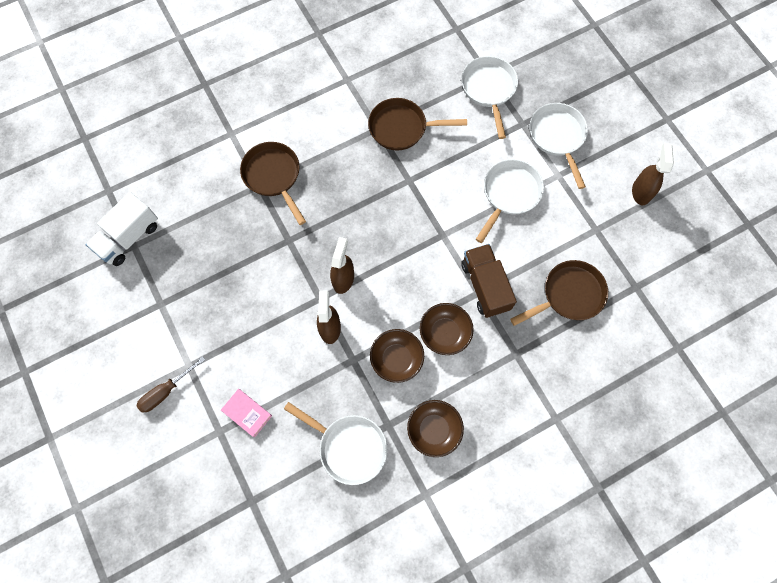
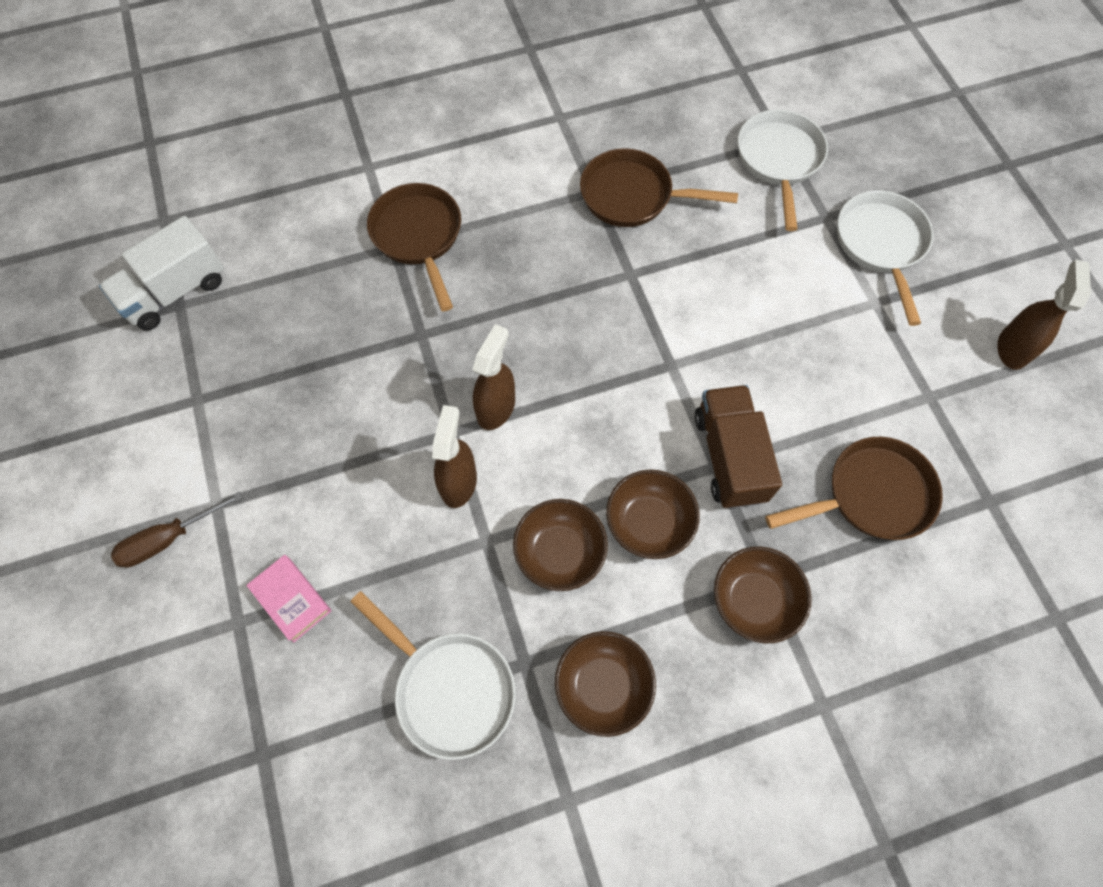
camera: 10 degrees right, 5 degrees down
white pan [476,159,544,243] -> none
none -> brown bowl [714,547,812,644]

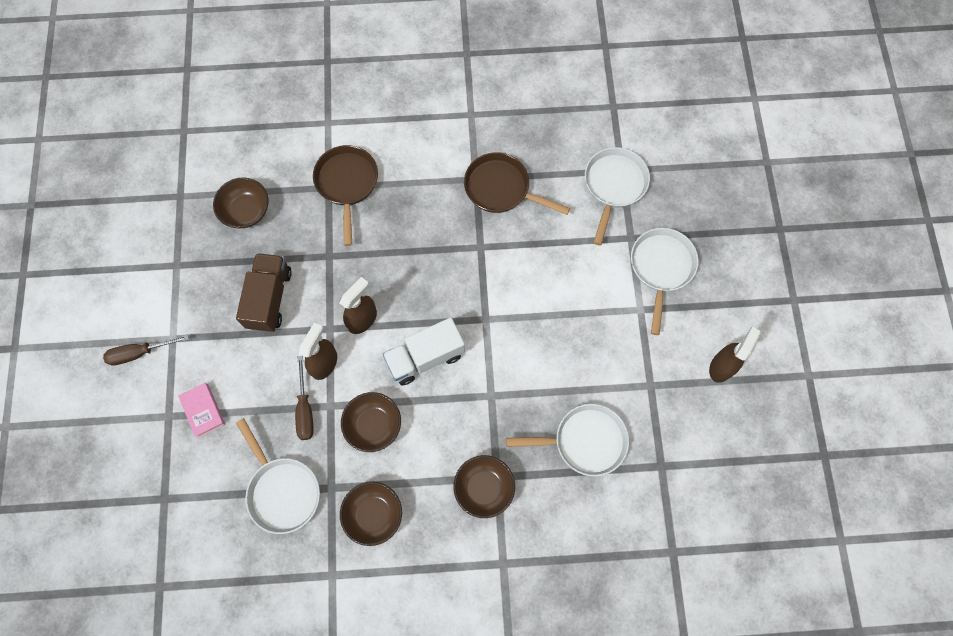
camera: 15 degrees right, 5 degrees up
white truck [99,216,224,331] -> white truck moved to [383,317,465,385]
brown bowl [606,470,700,559] -> brown bowl moved to [213,178,269,228]
brown truck [695,385,782,508] -> brown truck moved to [236,253,292,332]
brown pan [765,437,943,540] -> white pan [506,404,629,476]
none -> brown screwdriver [295,356,314,440]

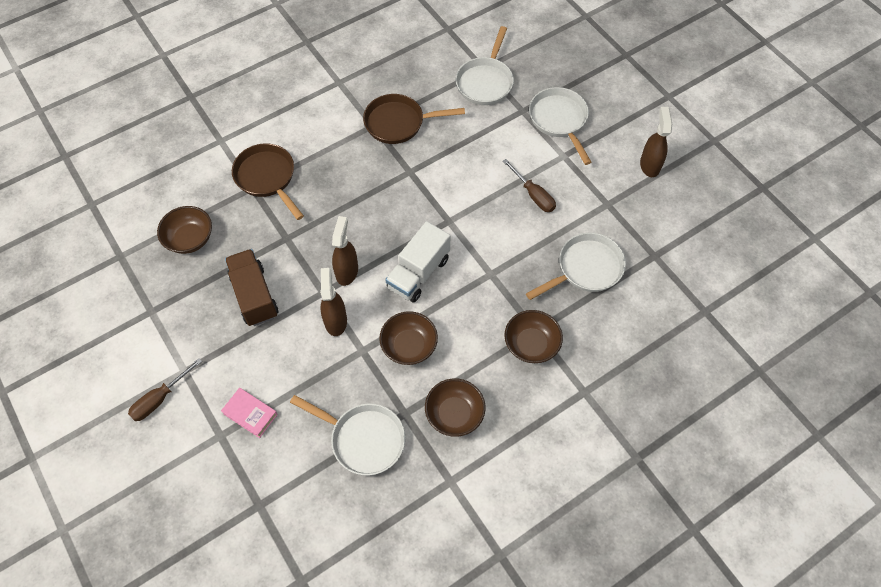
camera: 30 degrees left, 10 degrees down
brown screwdriver [295,356,314,440] -> brown screwdriver moved to [503,159,556,212]
white pan [585,147,650,246] -> white pan turned 150 degrees counterclockwise [456,26,514,105]

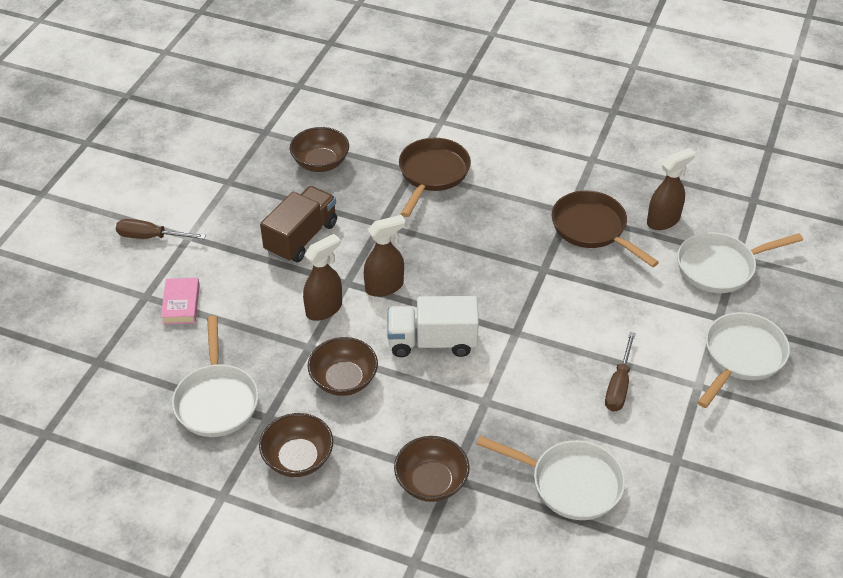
camera: 55 degrees right, 15 degrees down
brown spray bottle [640,107,672,177] -> brown spray bottle moved to [647,148,695,230]

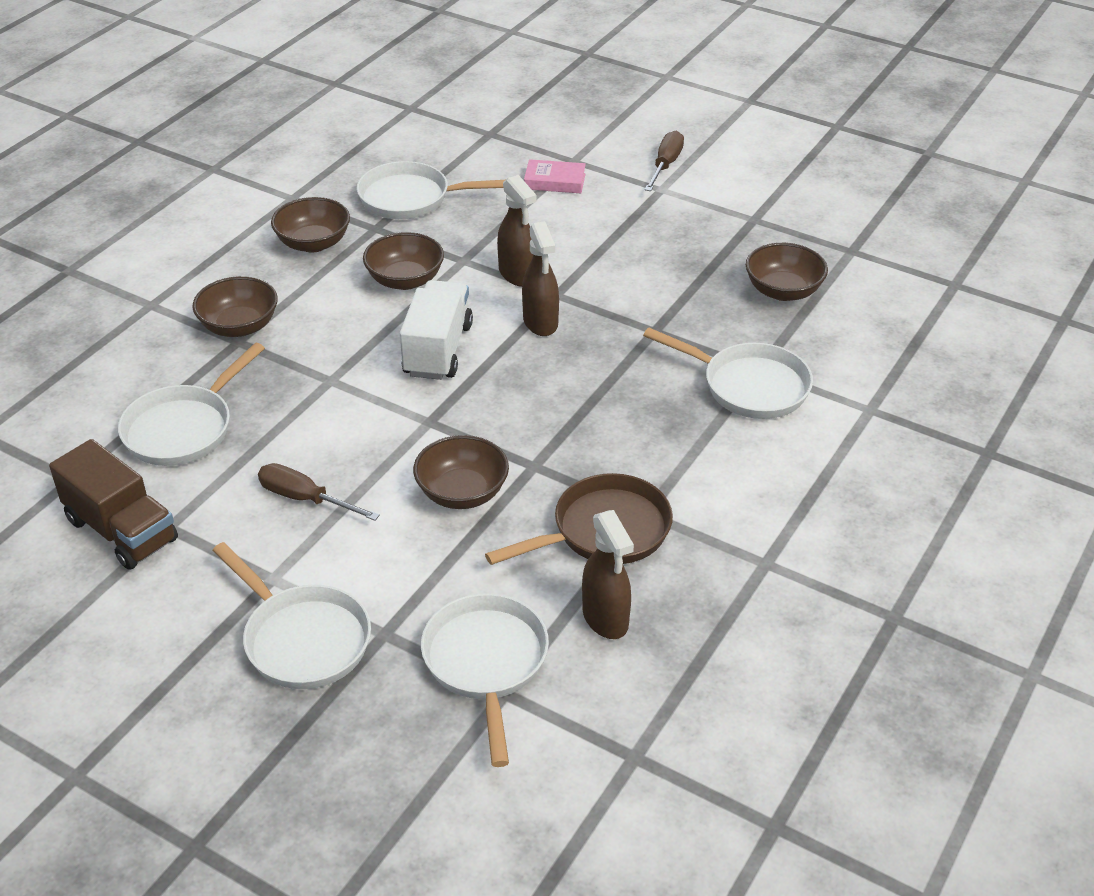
camera: 100 degrees right, 5 degrees down
brown truck [260,186,337,263] -> brown truck moved to [49,439,178,570]
brown pan [399,138,471,217] -> white pan [643,328,813,419]
none -> brown bowl [413,435,509,509]

